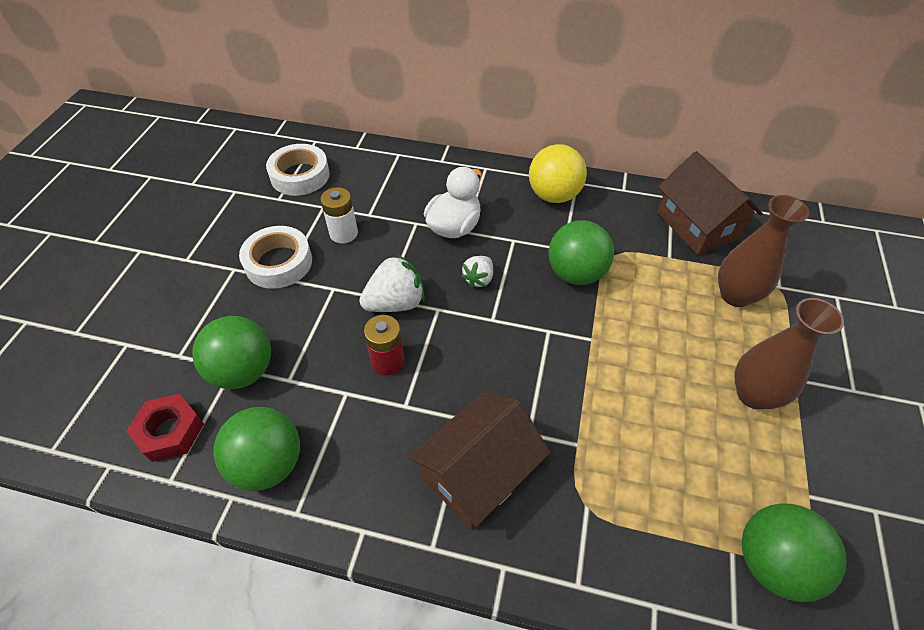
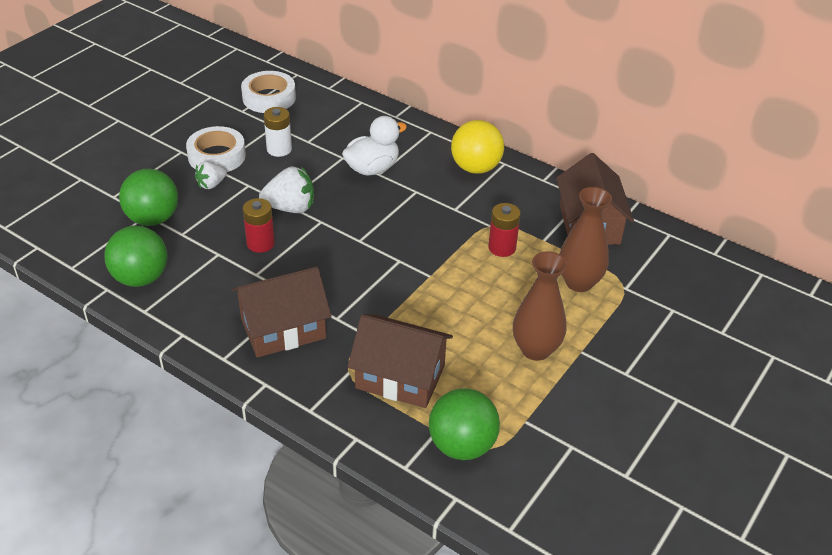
camera: 20 degrees right, 10 degrees down
red nut [126,394,204,462] -> none
white strawberry [461,256,493,288] -> white strawberry moved to [195,162,227,189]
green ball [549,220,614,285] -> none
none -> brown house [348,314,453,408]
none -> red battery [488,203,520,257]

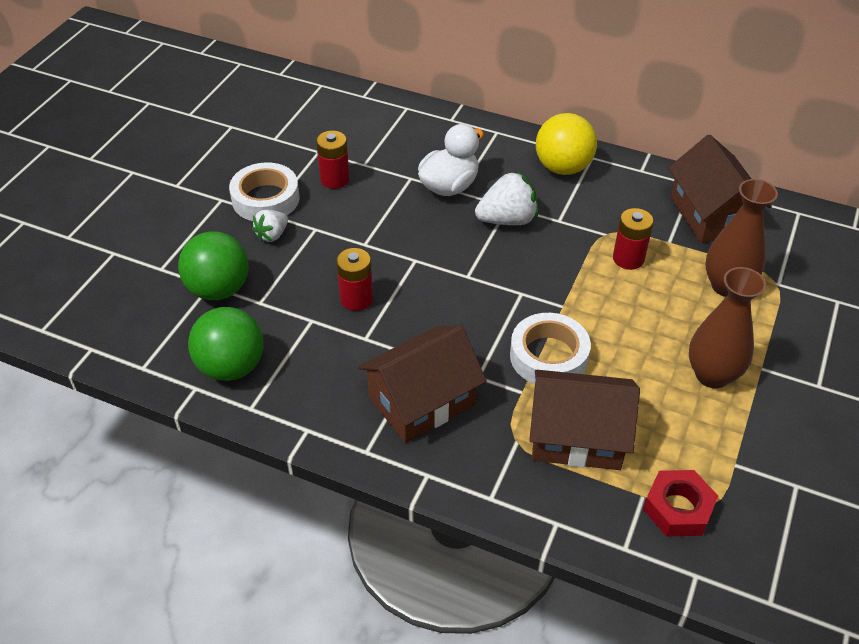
camera: 10 degrees left, 5 degrees up
white tape [241,71,296,113] -> white tape moved to [510,313,591,384]
white strawberry [259,166,314,213] -> white strawberry moved to [475,171,538,225]
white battery [264,107,292,157] -> red battery [316,131,350,189]
green ball [429,388,500,460] -> red nut [643,470,718,537]

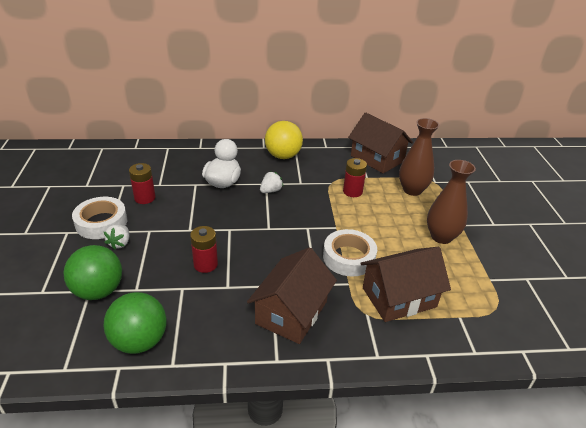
camera: 30 degrees left, 10 degrees down
white strawberry [475,171,538,225] -> white strawberry [260,171,284,193], size x0.60
red nut [643,470,718,537] -> none

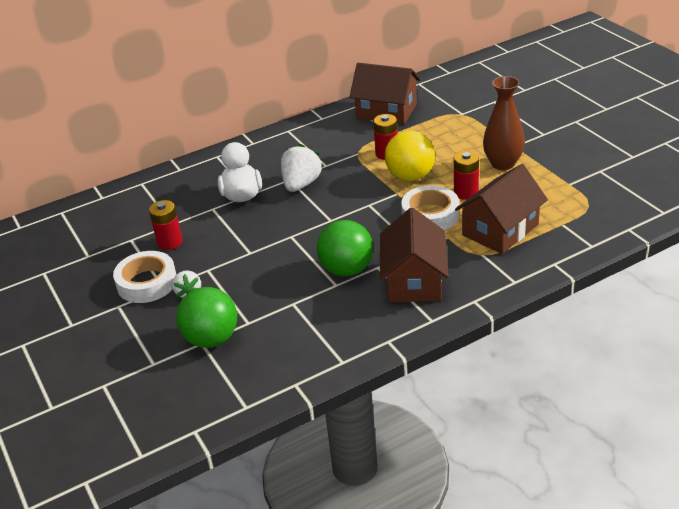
camera: 20 degrees left, 0 degrees up
green ball [104,292,167,354] -> green ball moved to [317,220,373,276]
red battery [190,226,218,273] -> red battery moved to [454,151,479,200]
white strawberry [260,171,284,193] -> white strawberry [281,144,323,192], size x1.65
yellow ball [265,121,303,159] -> yellow ball moved to [385,131,435,181]
brown vase [399,118,439,196] -> none

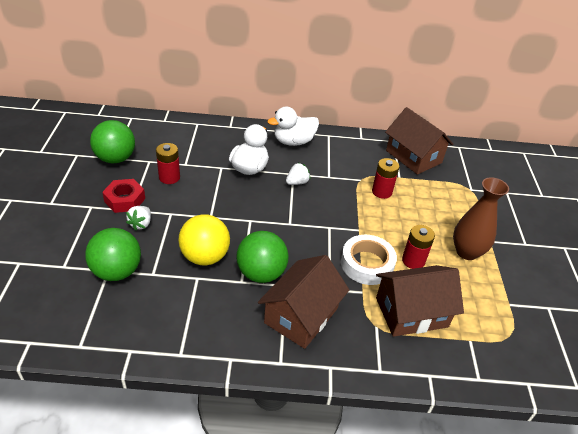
camera: 25 degrees right, 5 degrees up
white tape [113,251,176,303] -> red nut [102,179,145,213]
white strawberry [281,144,323,192] -> white strawberry [286,163,311,185], size x0.60
yellow ball [385,131,435,181] -> yellow ball moved to [178,214,230,265]
none -> green ball [90,120,135,164]
none -> white duck [267,106,319,146]

